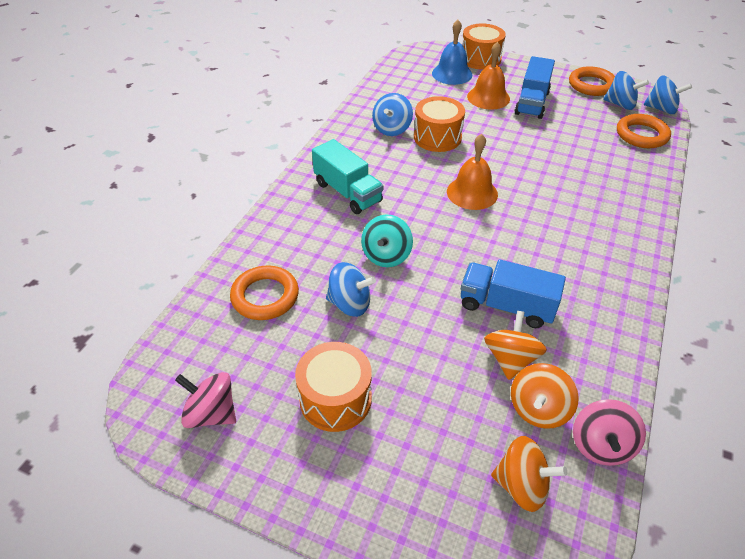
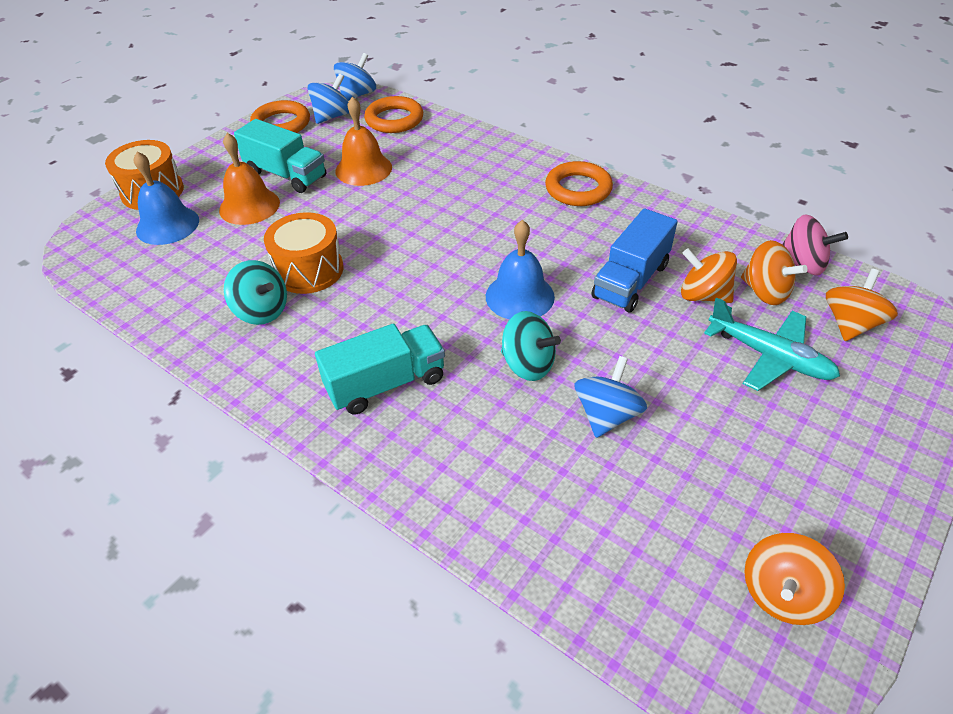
camera: 75 degrees left, 0 degrees up
pink spinning top [175,372,236,428] -> orange spinning top [744,533,845,625]
orange ring [230,266,299,320] -> orange ring moved to [545,161,613,206]
orange drum [295,342,372,432] -> none
blue spinning top [372,93,413,136] -> turquoise spinning top [224,260,287,325]
orange bell [447,134,498,210] -> orange bell moved to [335,97,392,186]
blue truck [515,56,555,119] -> turquoise truck [234,119,326,193]
none -> blue bell [486,220,555,320]
none -> turquoise plane [704,297,840,391]

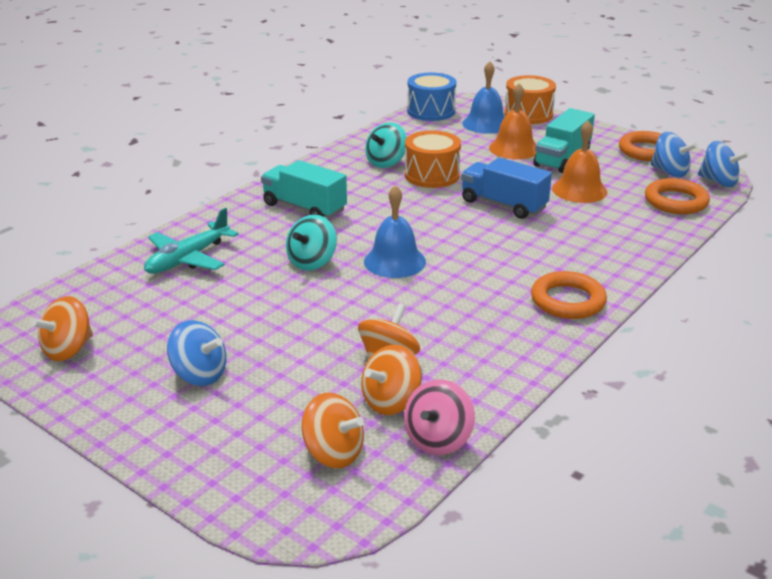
camera: 90 degrees right, 15 degrees down
turquoise truck [315,323,445,415] -> turquoise truck turned 150 degrees clockwise [261,160,347,218]
blue spinning top [575,356,647,438] -> blue spinning top moved to [167,320,227,386]
blue truck [591,208,678,313] -> blue truck moved to [461,157,552,219]
turquoise plane [704,297,840,391] -> turquoise plane moved to [144,208,239,274]
orange spinning top [744,533,845,625] -> orange spinning top turned 90 degrees counterclockwise [31,296,93,361]
none -> blue drum [407,73,456,121]

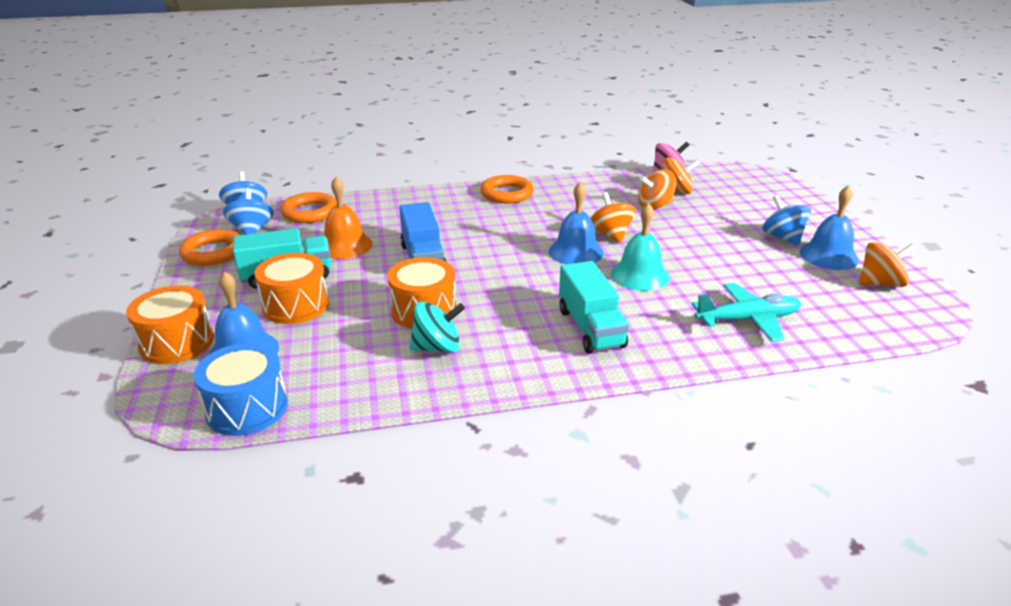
camera: 140 degrees left, 0 degrees up
turquoise spinning top [286,215,337,271] -> turquoise bell [611,203,670,291]
orange spinning top [301,393,364,468] -> orange spinning top moved to [590,192,636,243]
orange bell [489,83,536,159] -> orange drum [254,253,329,324]
none -> blue bell [800,186,859,270]

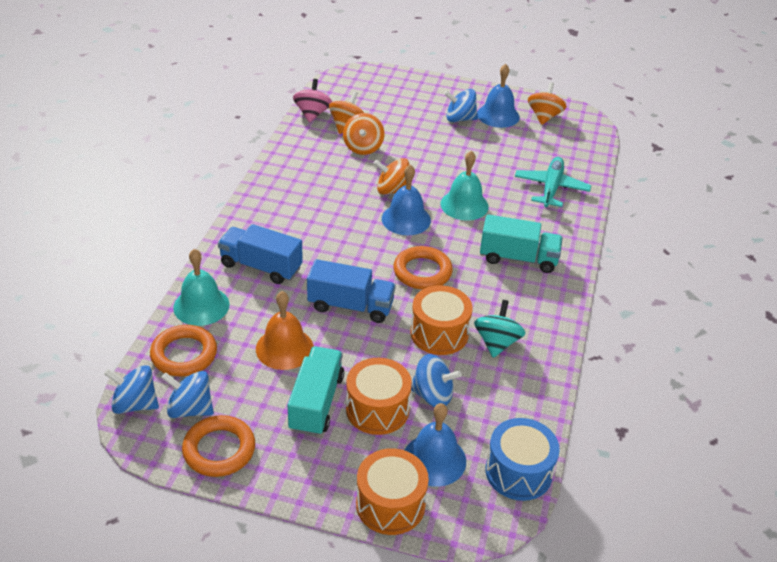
camera: 65 degrees left, 10 degrees up
orange ring [480,175,534,203] -> orange ring moved to [393,246,453,290]
none -> turquoise bell [173,249,229,326]
none -> blue truck [218,224,303,284]
none -> blue spinning top [411,354,462,407]

